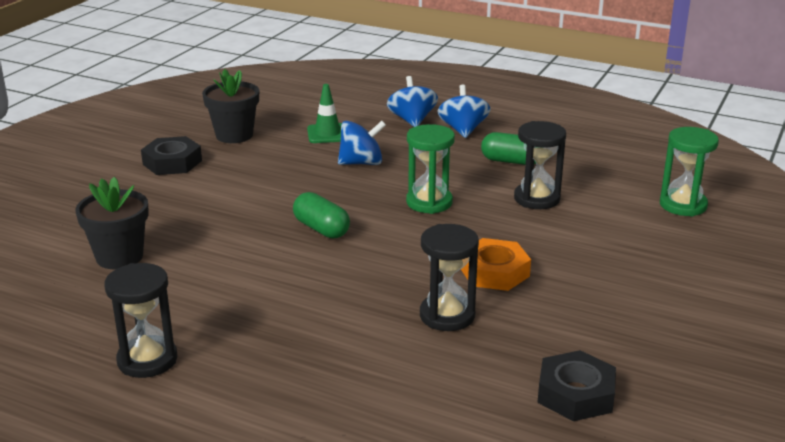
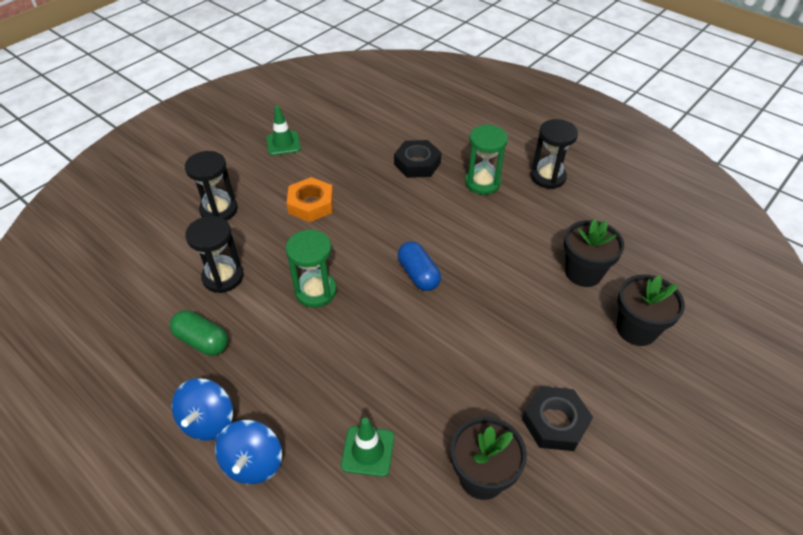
camera: 165 degrees left, 20 degrees up
green capsule [293,192,350,239] -> blue capsule [398,241,441,291]
blue spinning top [338,121,386,165] -> none
black hourglass [420,224,479,331] -> black hourglass moved to [185,151,238,221]
black nut [537,350,616,421] -> black nut moved to [394,140,442,178]
green hourglass [660,127,719,216] -> green hourglass moved to [465,124,508,195]
none -> green traffic cone [266,106,301,156]
none -> black flower pot [617,274,685,346]

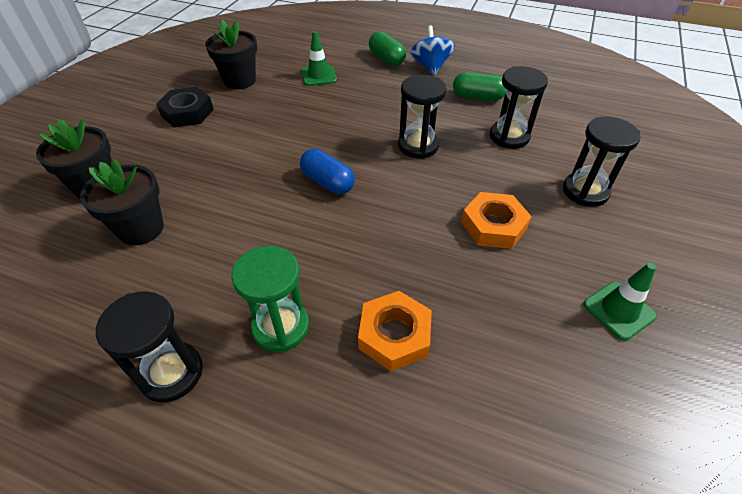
camera: 160 degrees right, 0 degrees up
blue spinning top [215,420,282,484] -> green capsule [369,31,406,66]
green hourglass [286,229,337,308] -> black hourglass [398,75,447,159]
black nut [394,140,442,178] -> orange nut [358,291,432,371]

